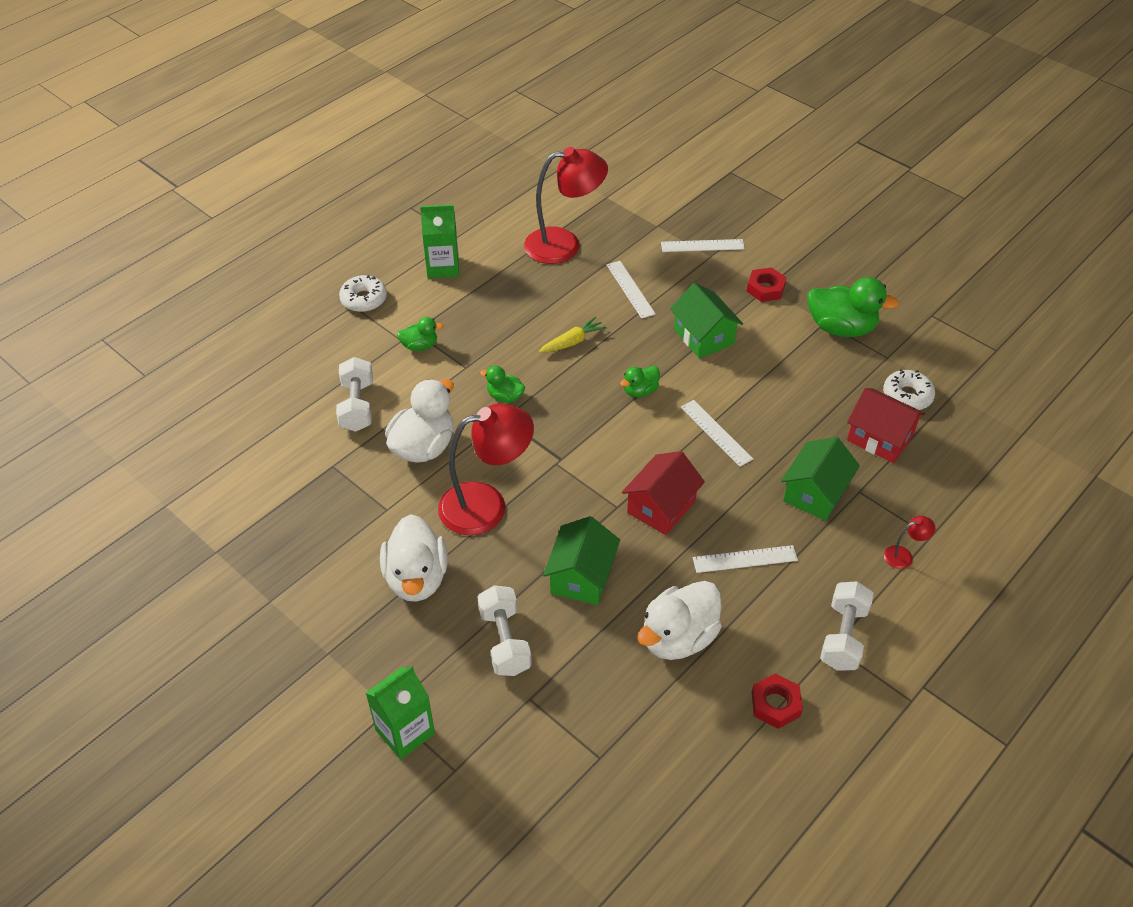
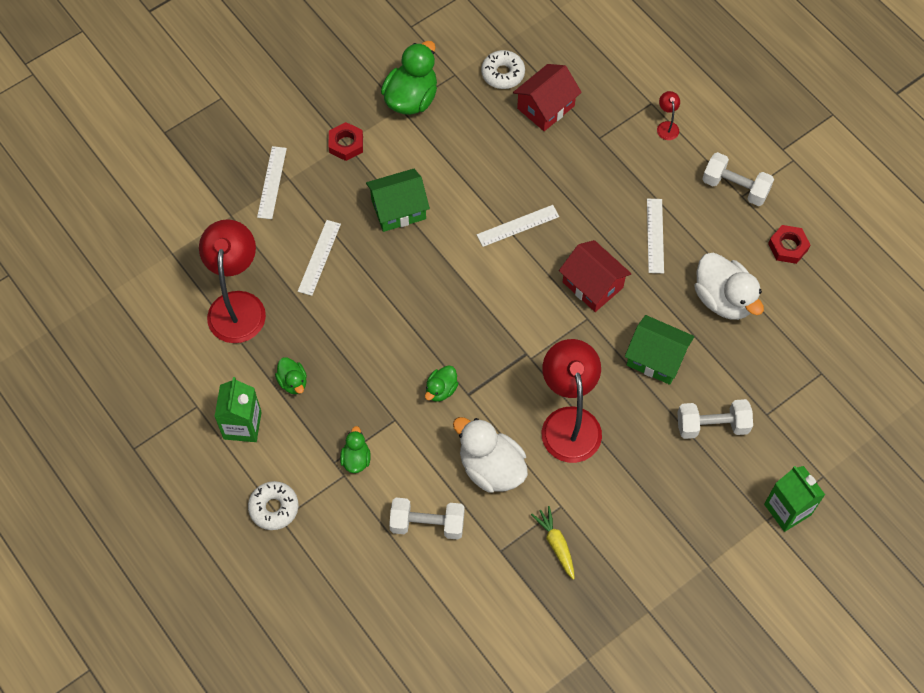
camera: 80 degrees left, 15 degrees up
white duck [380,514,448,602] -> none
yellow carrot [539,316,607,353] -> yellow carrot moved to [531,506,575,580]
white ruler [607,261,656,319] -> white ruler turned 60 degrees counterclockwise [298,220,341,296]
green duck [620,366,660,397] -> green duck moved to [275,357,307,394]
green house [781,437,860,521] -> none

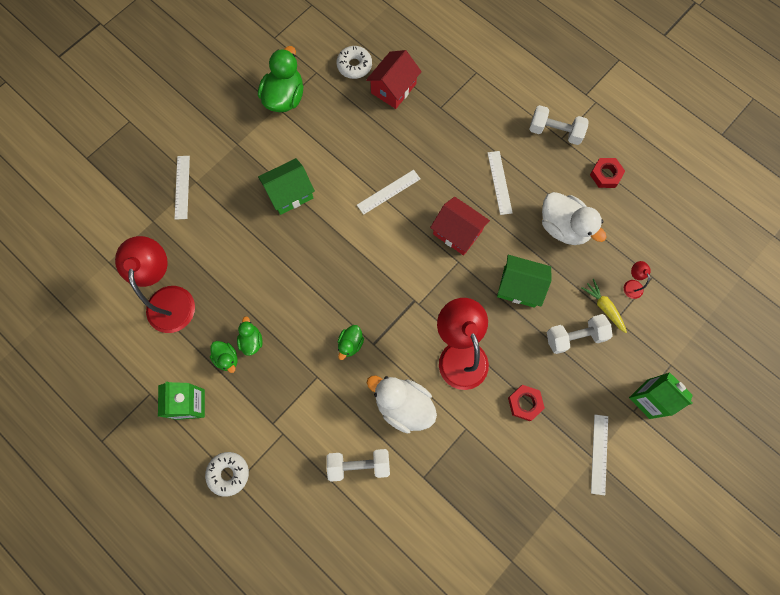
camera: 10 degrees left, 10 degrees up
white ruler [298,220,341,296] -> white ruler moved to [591,415,608,495]
red nut [329,122,363,161] -> red nut moved to [508,385,545,421]
green duck [340,426,371,473] -> green duck moved to [237,316,263,356]
yellow carrot [531,506,575,580] -> yellow carrot moved to [581,279,627,333]
red lamp [657,91,680,140] -> red lamp moved to [624,261,651,299]

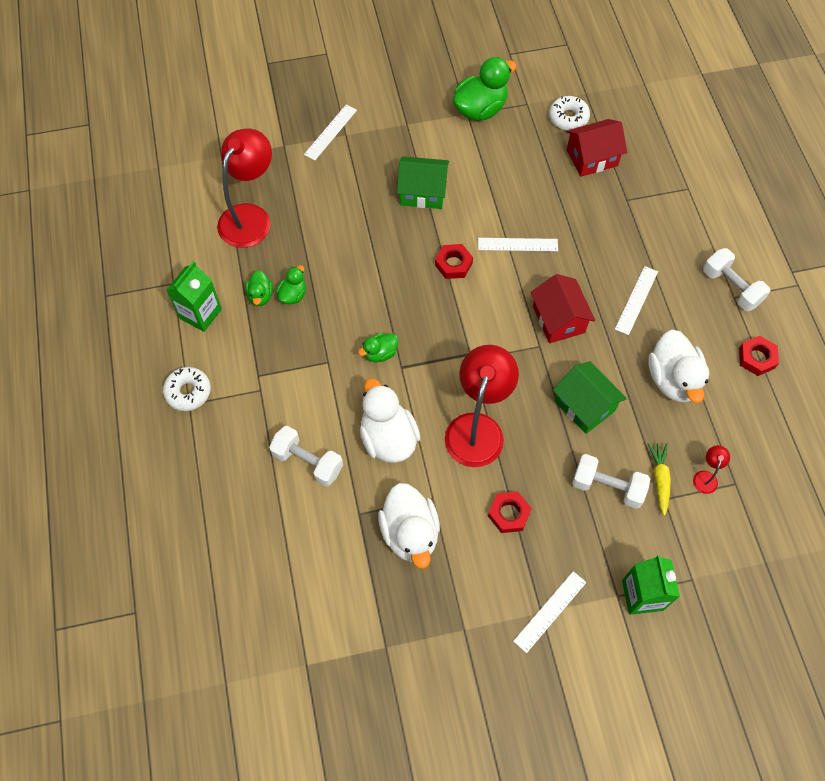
camera: 35 degrees right, 10 degrees down
none -> white duck [378,483,440,569]
none -> red nut [435,244,473,279]

